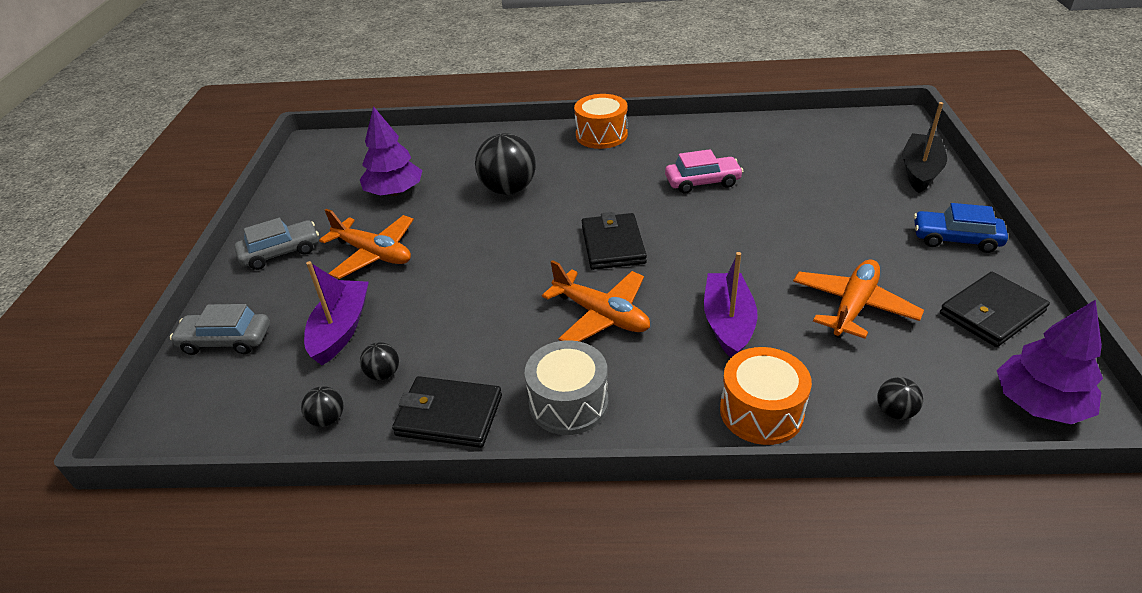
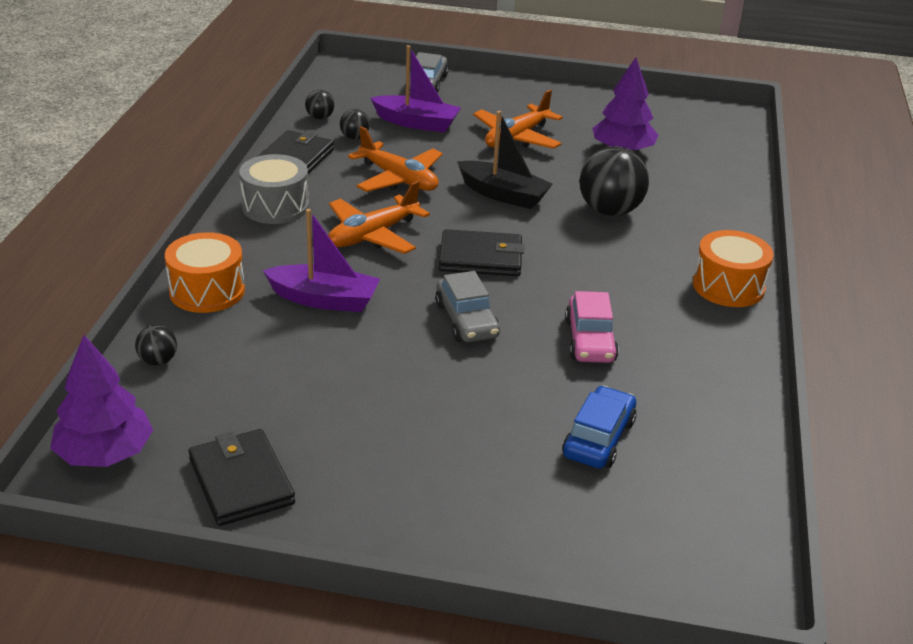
camera: 95 degrees right, 5 degrees down
grey car [234,218,319,270] -> grey car moved to [435,271,500,342]
orange plane [793,259,924,339] -> orange plane moved to [348,126,443,192]
black boat [903,102,947,193] -> black boat moved to [457,111,553,209]
blue car [914,203,1008,253] -> blue car moved to [562,386,636,469]

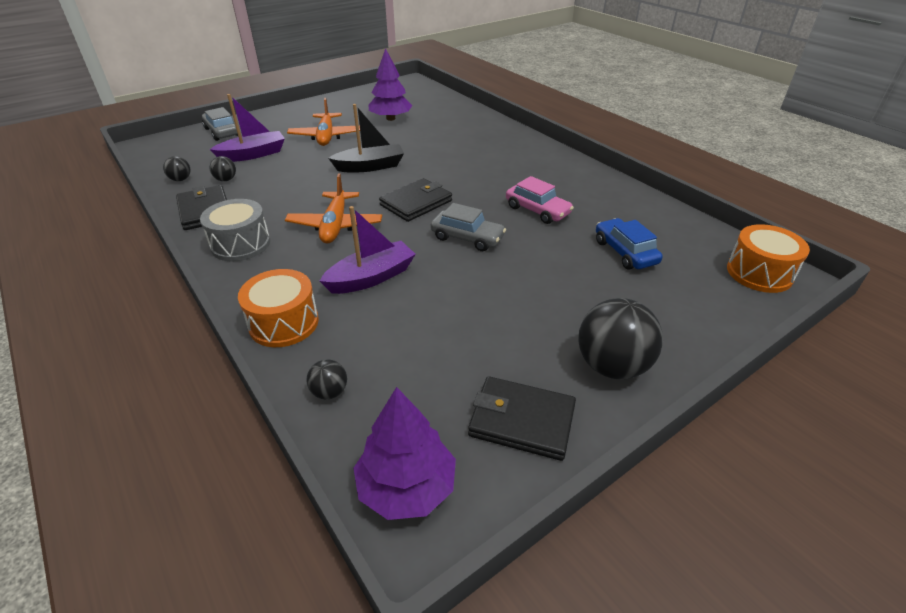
camera: 45 degrees left, 5 degrees up
orange plane [348,126,443,192] -> none
black ball [580,146,649,216] -> black ball moved to [578,298,663,379]
orange drum [693,230,774,307] -> orange drum moved to [727,224,810,293]

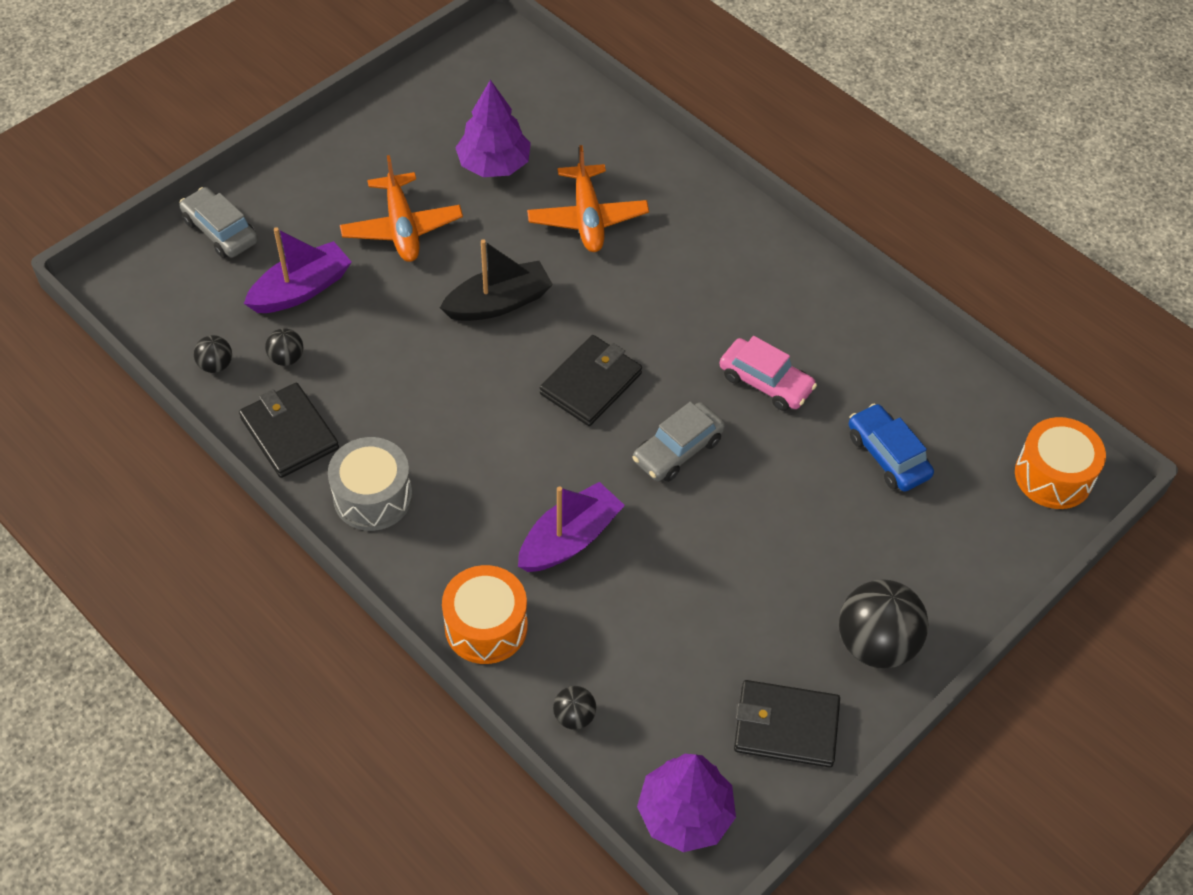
camera: 10 degrees left, 15 degrees up
orange plane [285,173,382,243] -> orange plane moved to [527,145,649,252]
grey car [431,203,506,251] -> grey car turned 120 degrees clockwise [633,402,725,482]

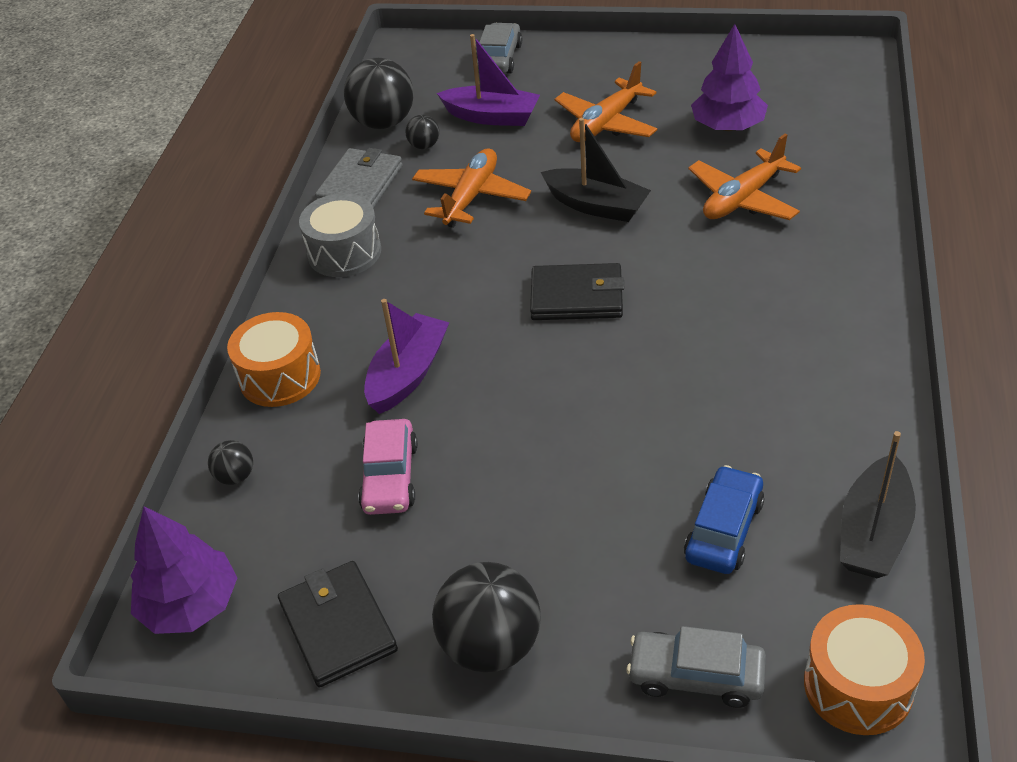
camera: 60 degrees right, 10 degrees down
black ball [194,335,232,373] -> black ball [344,58,414,129], size x2.09
black wallet [239,383,339,478] -> grey wallet [315,148,403,209]
purple boat [518,482,625,572] -> purple boat turned 75 degrees counterclockwise [364,299,449,414]
grey car [633,402,725,482] -> grey car moved to [626,626,766,708]
pink car [719,336,817,411] -> pink car moved to [358,419,418,515]
none -> orange plane [412,149,531,228]
none -> black boat [840,431,916,578]

